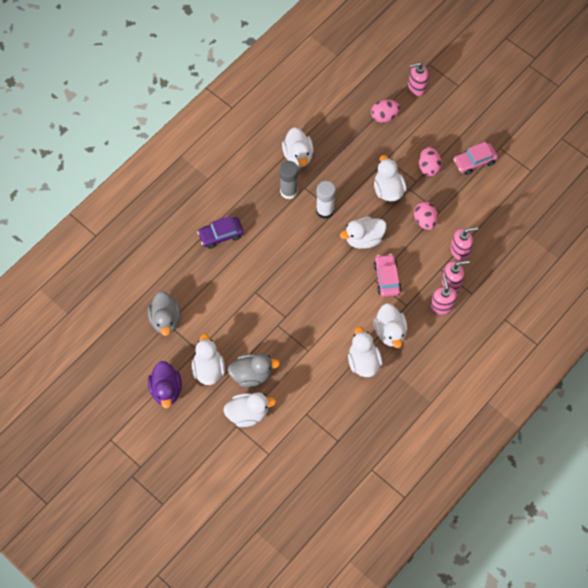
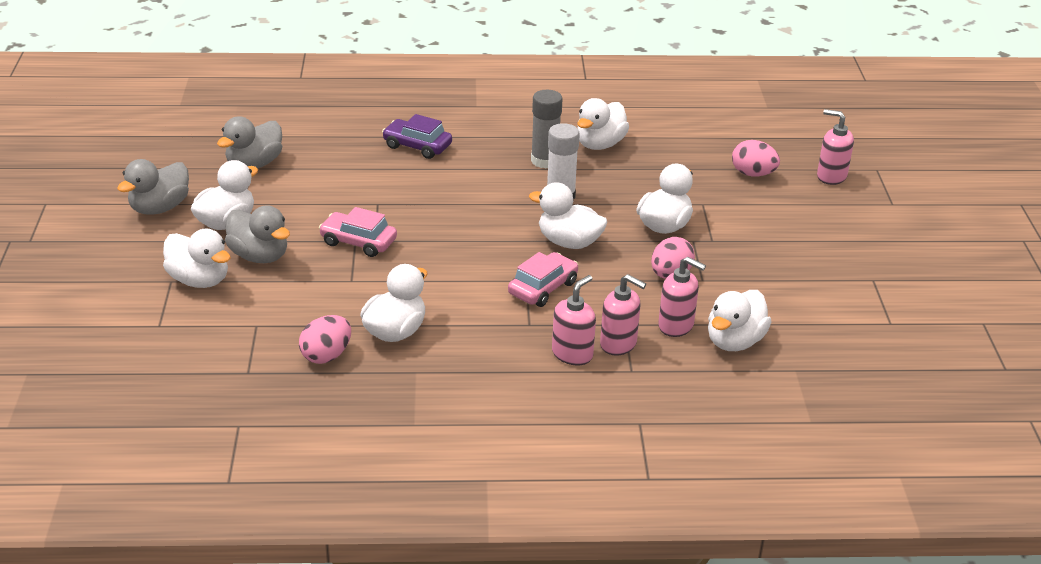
camera: 45 degrees right, 30 degrees down
purple duck [148,361,182,408] -> grey duck [117,159,189,215]
white duck [374,303,407,348] -> white duck moved to [708,290,771,351]
pink egg [419,147,442,176] -> pink egg moved to [299,315,351,364]
pink car [453,142,498,175] -> pink car moved to [319,207,397,257]

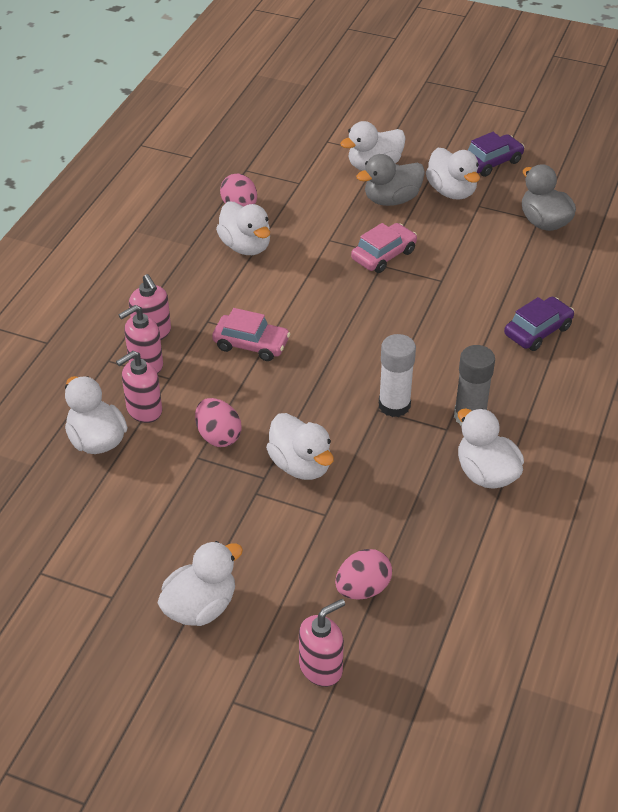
camera: 115 degrees right, 10 degrees up
grey duck [117,159,189,215] -> purple car [468,132,525,177]
pink car [508,252,578,307] -> pink car turned 45 degrees counterclockwise [212,308,291,361]
white duck [529,182,608,249] -> white duck moved to [157,541,243,626]

